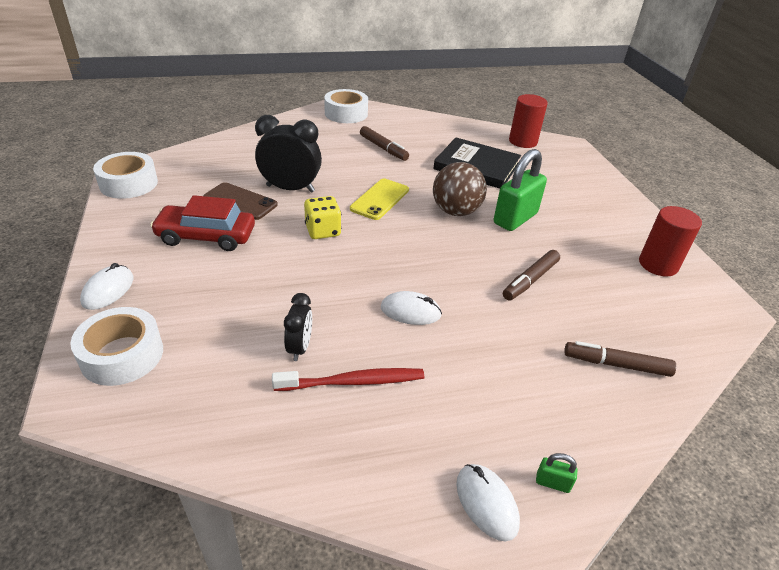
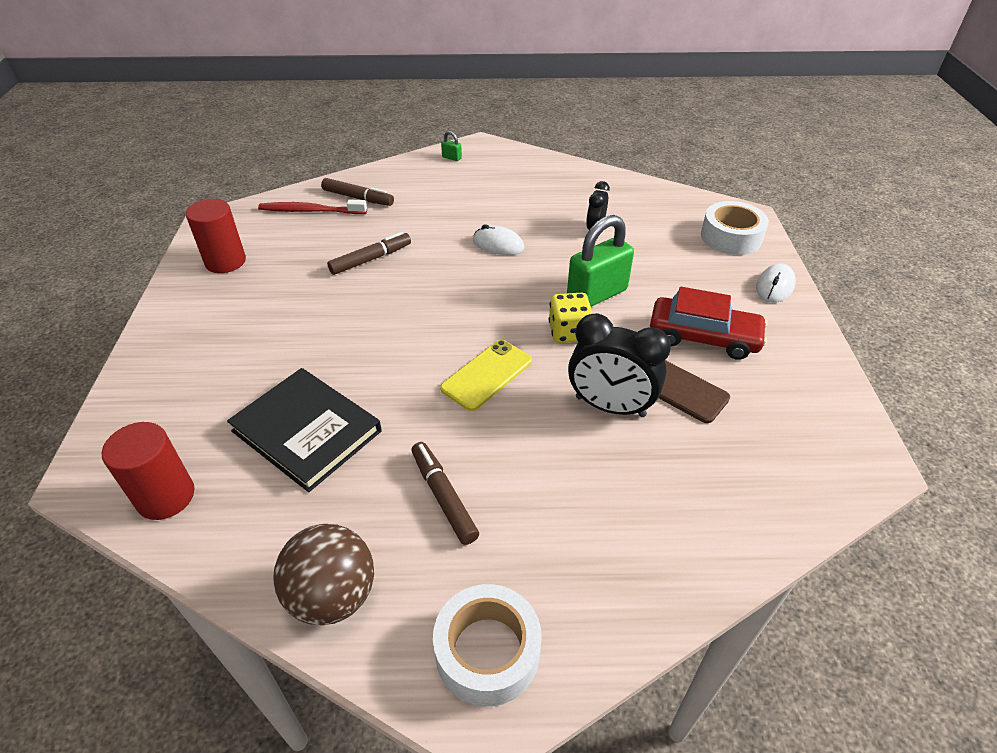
camera: 165 degrees left, 5 degrees up
white tape [93,152,158,199] -> none
red toothbrush [272,368,424,391] -> red toothbrush moved to [258,200,367,214]
brown ball [433,162,487,216] -> brown ball moved to [273,524,374,626]
white mouse [456,464,520,542] -> none
green padlock [494,149,547,231] -> green padlock moved to [567,215,634,307]

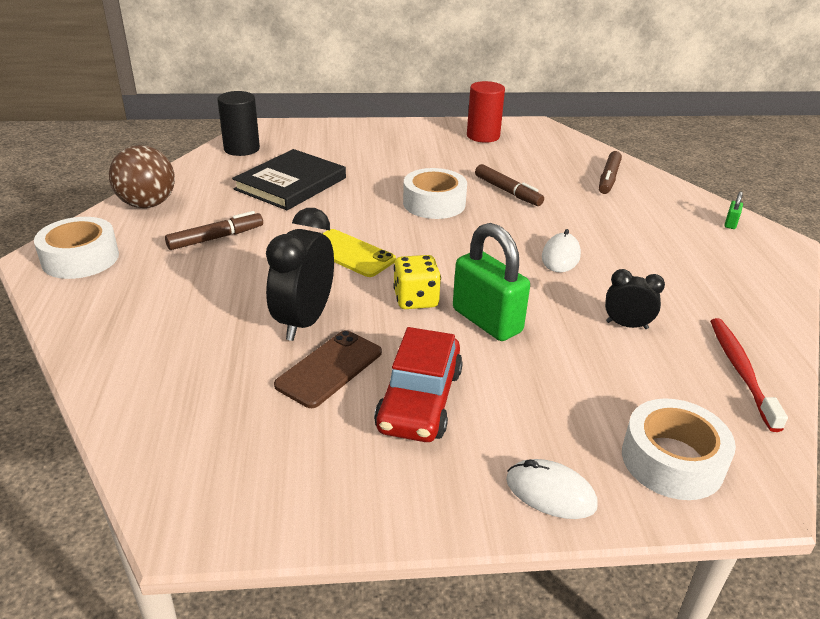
camera: 85 degrees right, 10 degrees down
red cylinder [102,422,195,520] -> black cylinder [217,91,260,156]
red toothbrush [258,200,367,214] -> red toothbrush moved to [710,318,788,432]
none -> white tape [403,168,467,219]

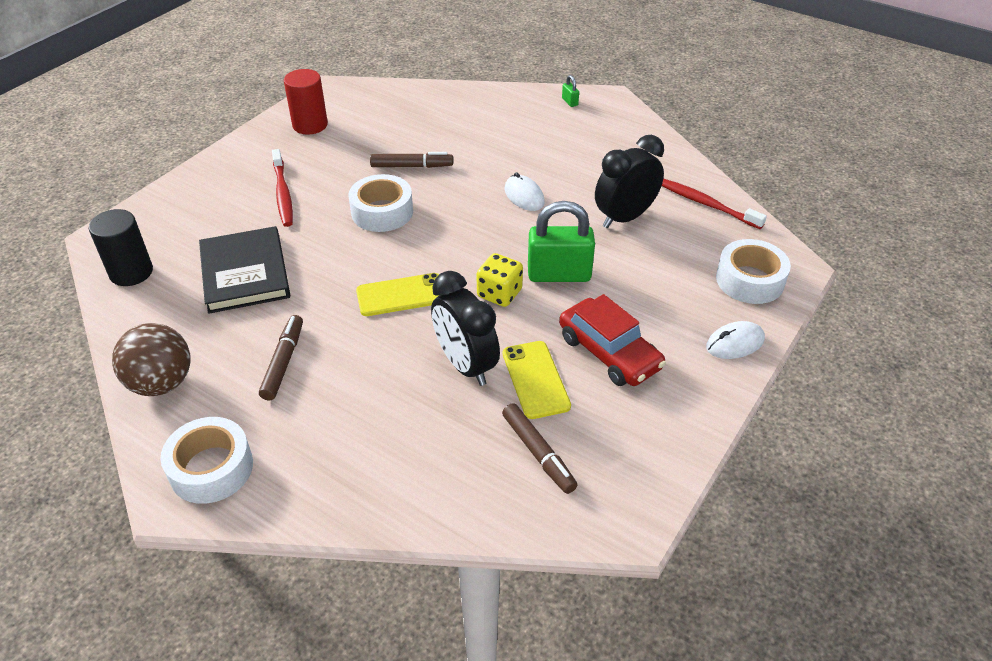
camera: 50 degrees left, 10 degrees up
brown phone [274,330,382,408] -> yellow phone [503,341,571,419]
brown marker [599,151,622,194] -> brown marker moved to [502,403,577,494]
black clock [605,269,665,329] -> black clock [595,135,664,228], size x1.78
none -> red toothbrush [272,149,293,227]

